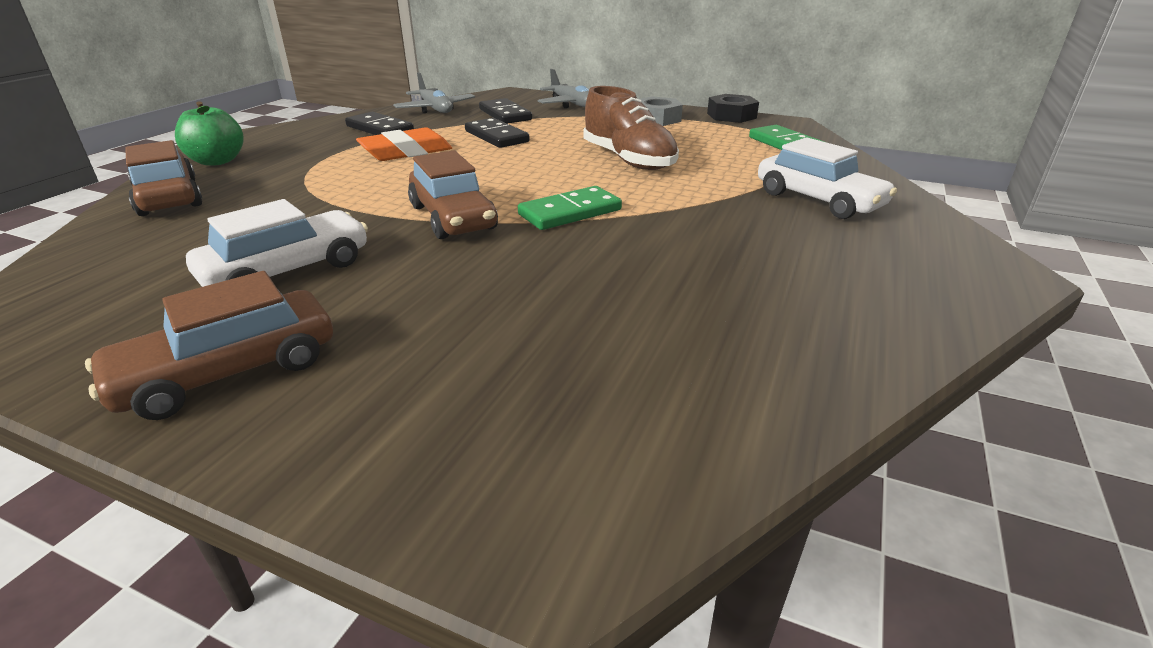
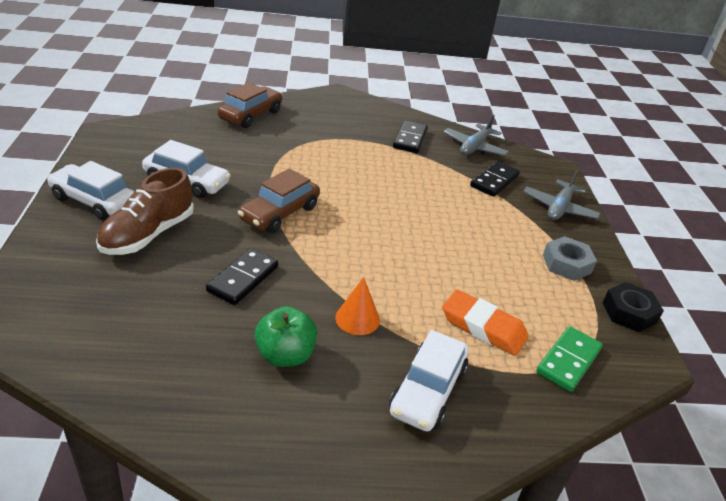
camera: 60 degrees right, 5 degrees up
brown car [85,271,333,420] -> white car [47,161,135,220]
green apple [175,101,244,166] -> green apple moved to [255,306,317,367]
orange eraser [356,127,452,161] -> orange eraser moved to [442,290,529,356]
black domino [465,118,530,148] -> black domino moved to [206,248,278,305]
green domino [518,186,622,230] -> none
brown shoe [583,86,679,170] -> brown shoe moved to [96,168,194,255]
none -> orange cone [335,277,380,335]

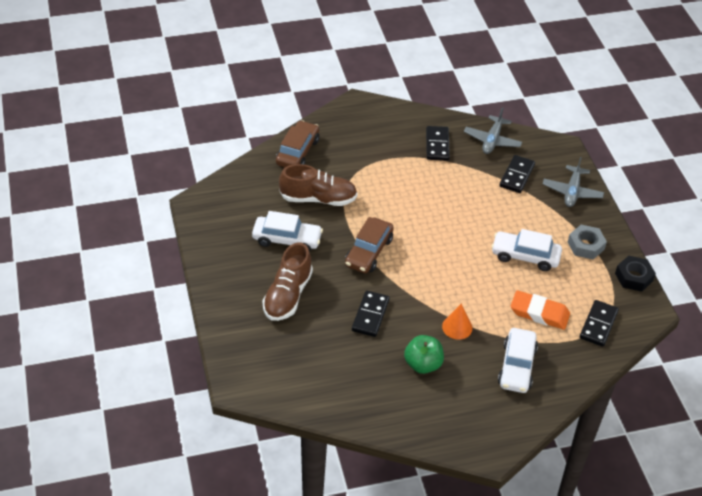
camera: 10 degrees left, 10 degrees up
white car [47,161,135,220] -> white car moved to [491,229,562,271]
green domino [536,326,603,392] -> black domino [580,300,619,347]
none -> brown shoe [279,164,358,206]

